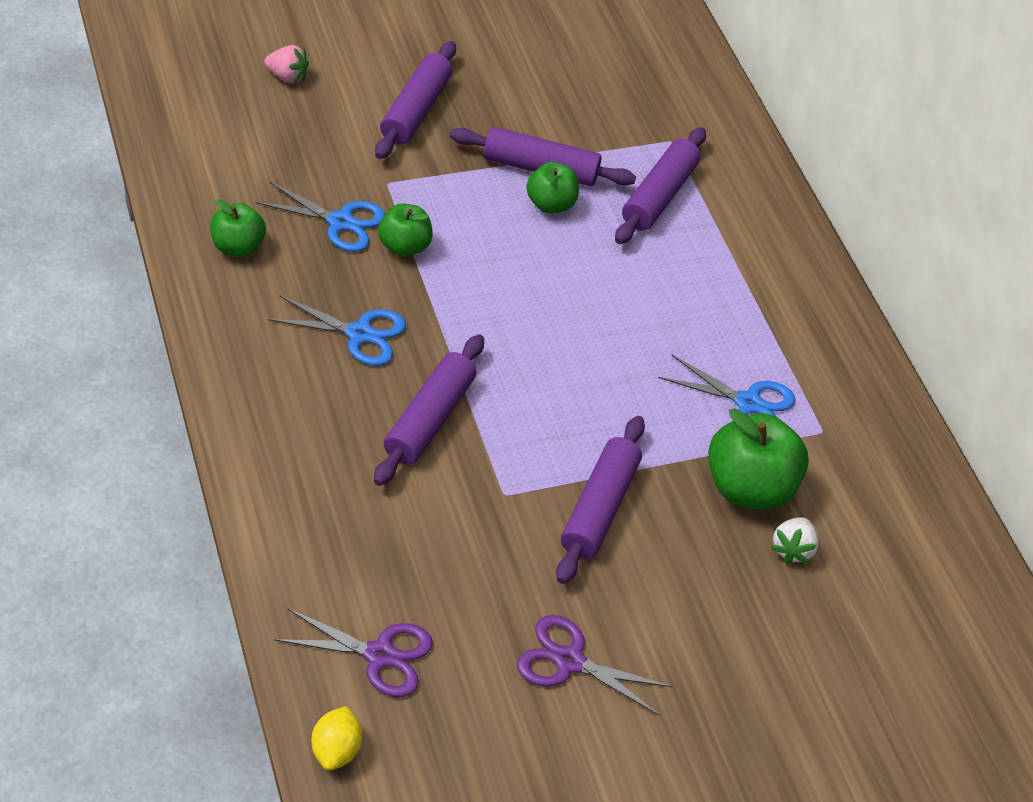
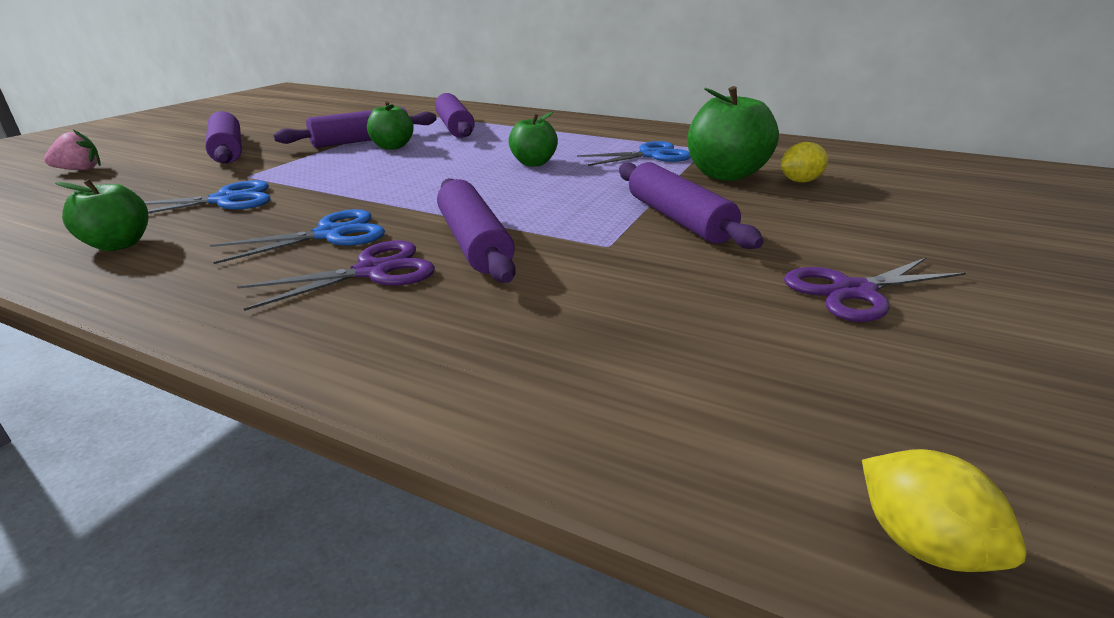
camera: 40 degrees left, 20 degrees down
purple scissors [274,608,433,697] -> purple scissors moved to [237,240,435,311]
green apple [378,203,433,257] -> green apple moved to [508,112,558,166]
white strawberry [770,517,819,564] -> yellow lemon [781,142,828,183]

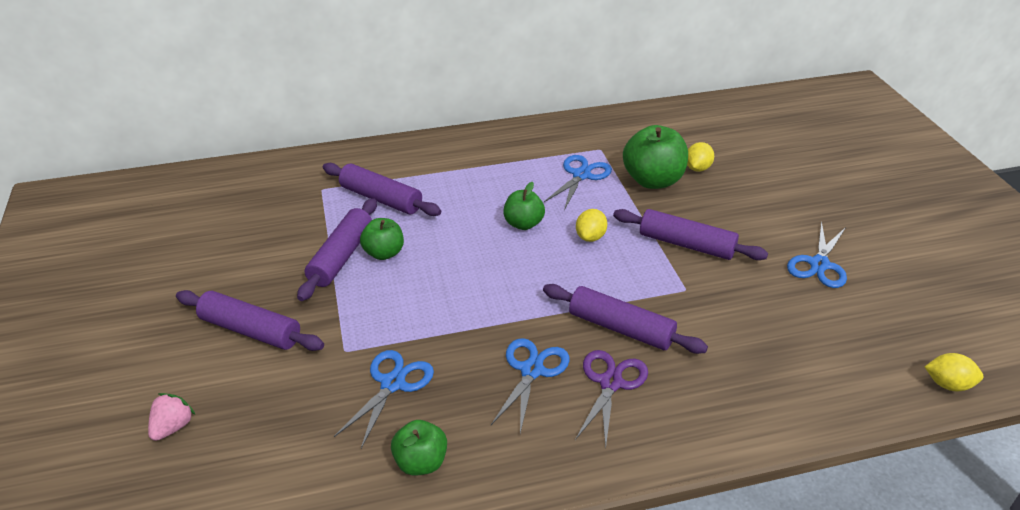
camera: 40 degrees left, 10 degrees up
purple scissors [784,258,966,322] -> blue scissors [787,221,847,288]
none -> yellow lemon [576,209,607,242]

